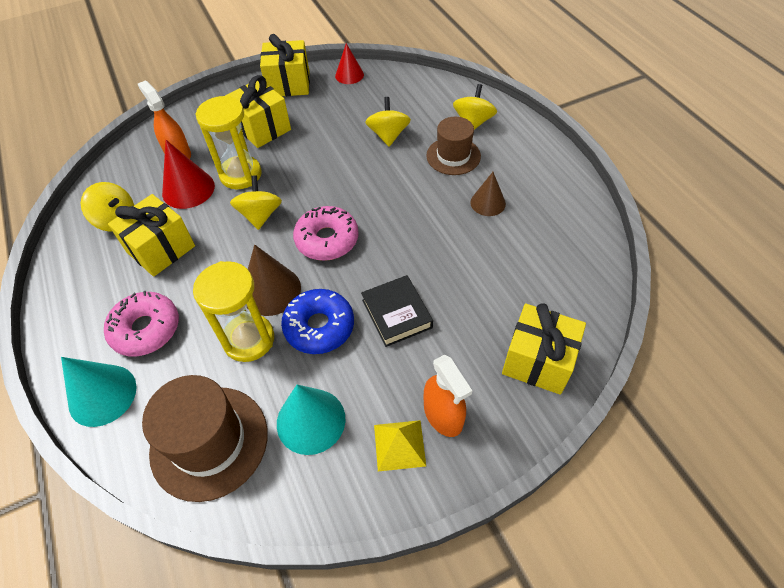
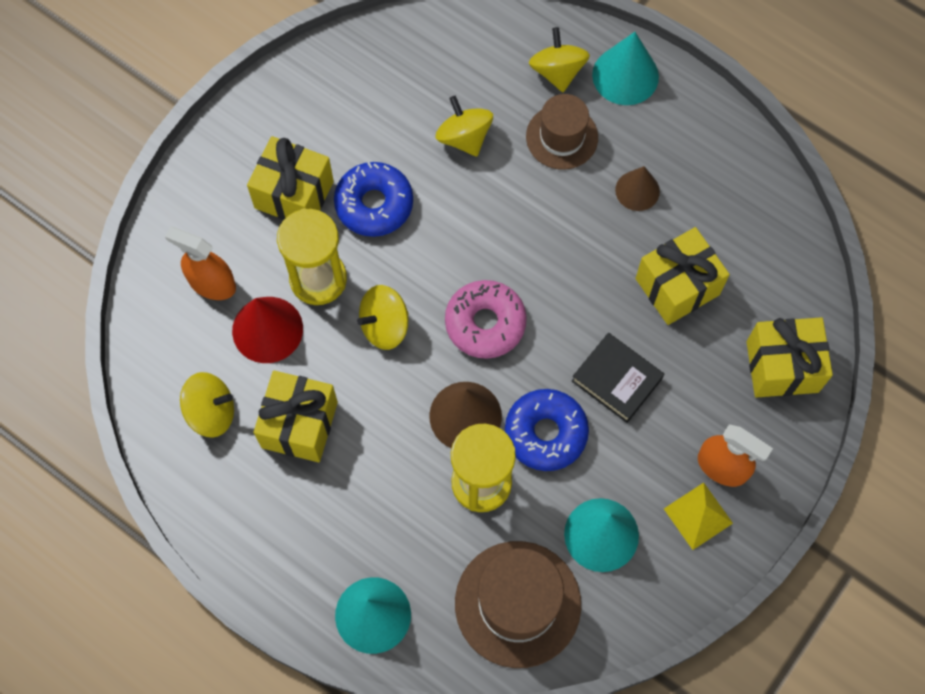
camera: 30 degrees left, 15 degrees up
pink donut [104,291,179,356] -> none
yellow spinning top [230,176,282,230] -> yellow spinning top turned 90 degrees counterclockwise [357,285,409,350]
yellow gift [260,34,310,96] -> yellow gift moved to [635,227,730,325]
red cone [335,43,364,84] -> none
none -> blue donut [334,162,413,237]
none -> turquoise cone [592,32,659,105]

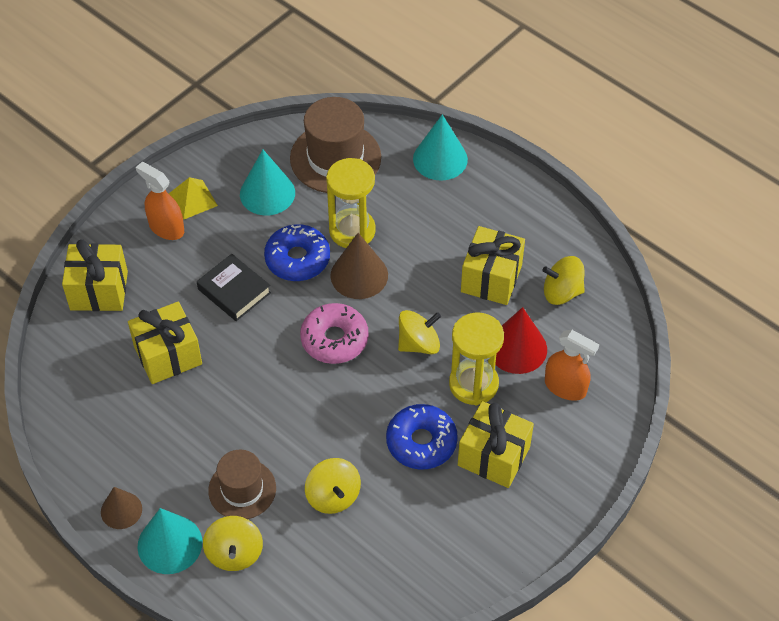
camera: 175 degrees left, 15 degrees down
brown cone [615,166,660,211] -> brown cone moved to [101,487,142,529]

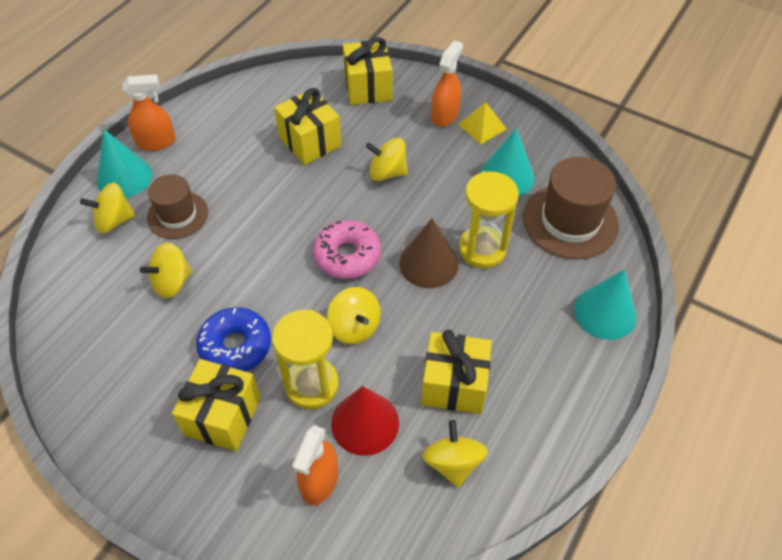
camera: 80 degrees right, 0 degrees up
brown cone [101,487,142,529] -> orange spray bottle [122,74,176,151]
black book [197,254,271,321] -> yellow spinning top [366,138,408,181]
blue donut [264,224,330,281] -> none

